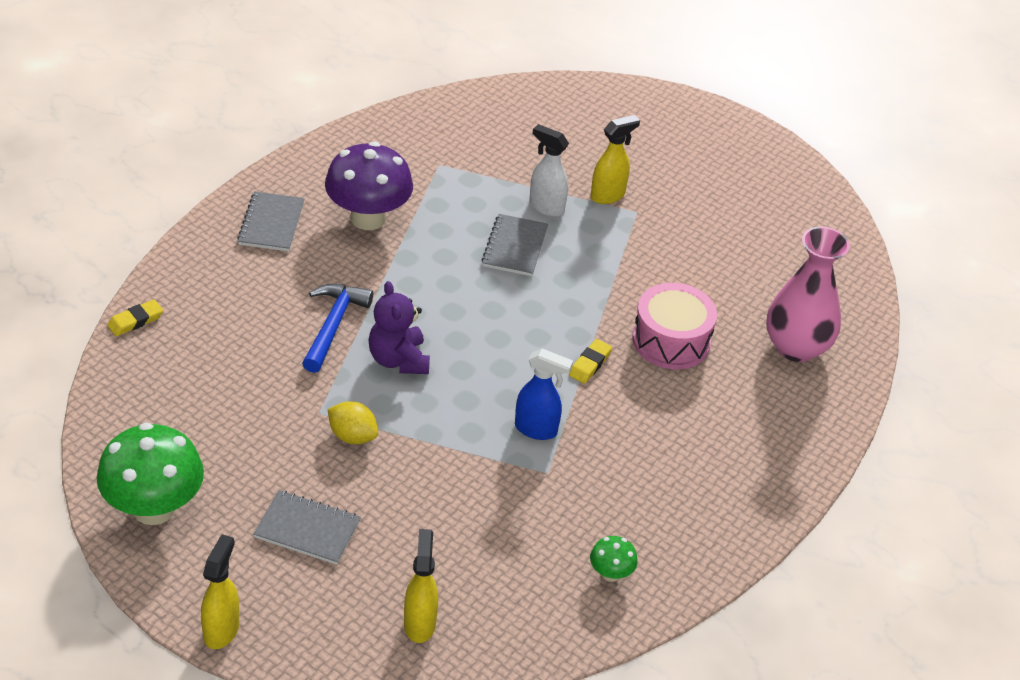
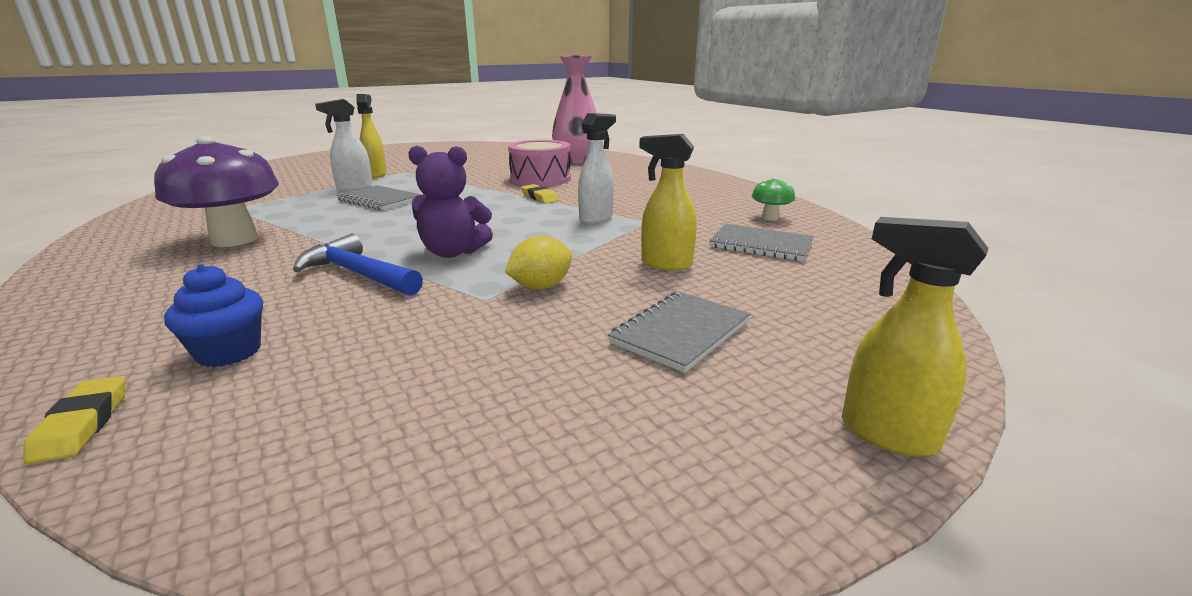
camera: 65 degrees left, 20 degrees down
green mushroom [97,423,204,525] -> none
grey notebook [237,191,305,251] -> grey notebook moved to [709,224,814,261]
yellow spray bottle [404,529,438,643] -> yellow spray bottle moved to [639,134,697,271]
blue spray bottle [515,349,573,440] -> white spray bottle [578,113,616,224]
none -> blue cupcake [164,264,263,367]

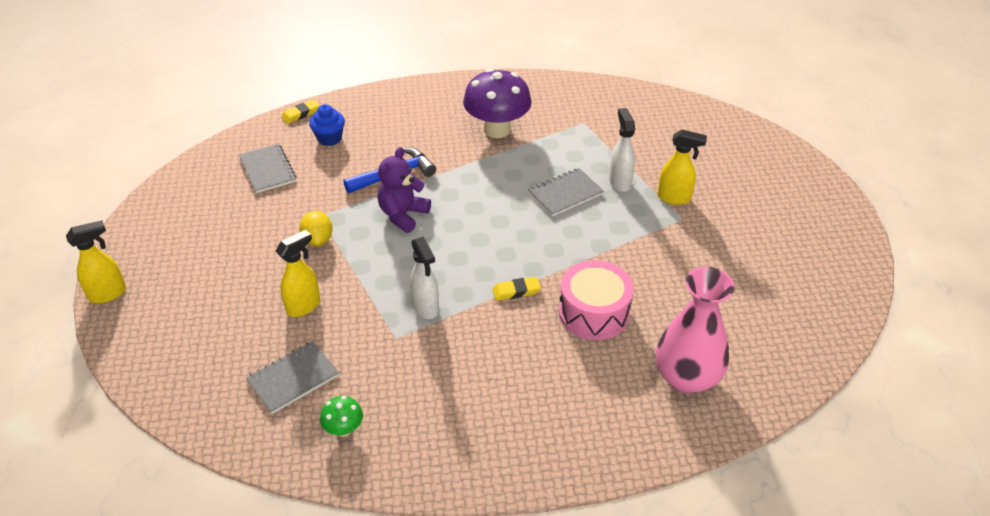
camera: 115 degrees right, 20 degrees up
yellow eraser [23,376,126,464] -> yellow eraser turned 45 degrees counterclockwise [281,100,320,124]
grey notebook [608,291,750,373] -> grey notebook moved to [239,144,297,193]

